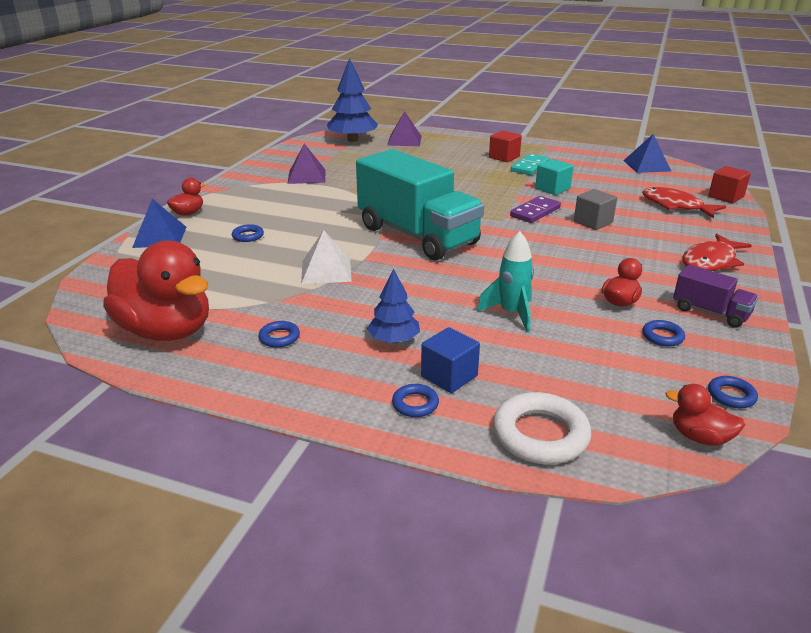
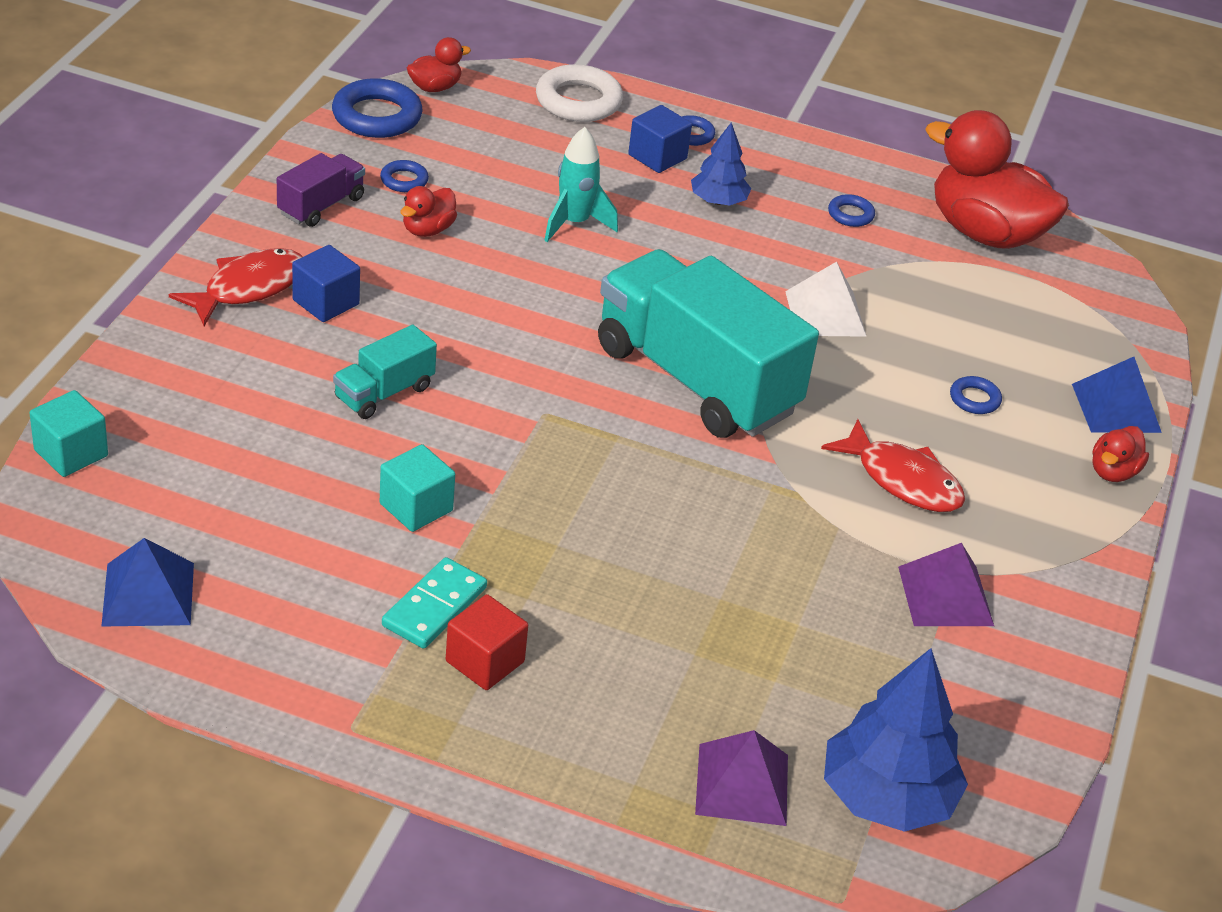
camera: 175 degrees right, 10 degrees up
purple domino [510,196,561,223] -> none
grey cube [574,189,617,230] -> turquoise truck [333,325,437,419]
red fish [642,187,726,218] -> red fish moved to [821,419,965,512]
red duck [665,384,745,446] -> red duck turned 60 degrees counterclockwise [407,37,471,92]
purple truck [673,265,758,328] -> purple truck turned 90 degrees clockwise [277,153,365,227]
red cube [708,166,751,203] -> turquoise cube [30,390,108,477]
blue ring [708,376,758,408] -> blue ring [332,78,423,138], size x1.94
none -> blue cube [292,245,360,322]

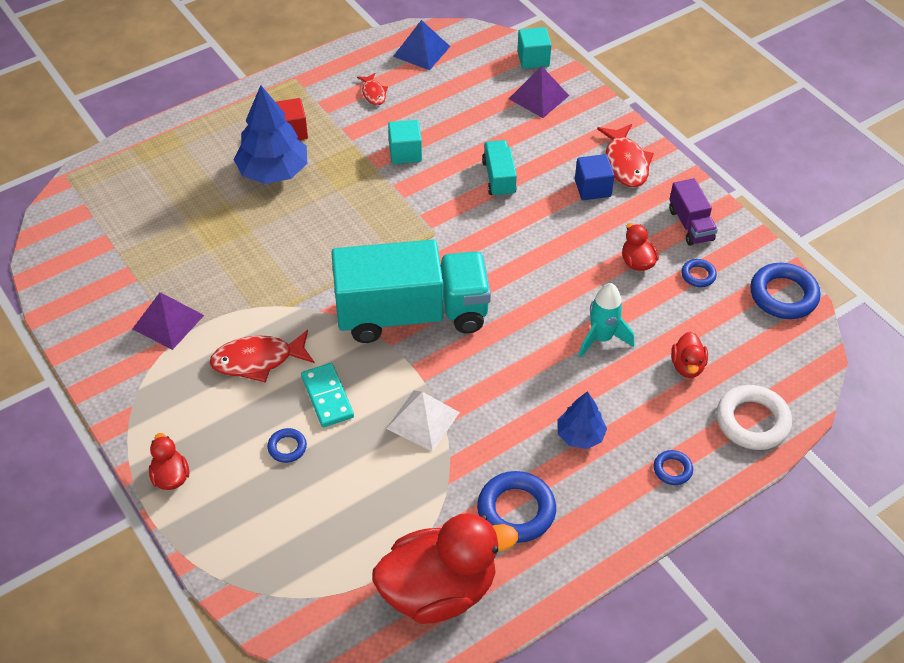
camera: 130 degrees right, 10 degrees up
turquoise domino [382,557,487,649] -> turquoise domino moved to [301,363,354,427]
red duck [407,37,471,92] -> red duck moved to [671,332,708,378]
blue cube [628,105,692,173] -> none
purple pyramid [695,730,788,826] -> purple pyramid moved to [509,66,569,118]
blue tree [824,648,968,832] -> blue tree moved to [234,85,307,184]
blue ring [828,194,875,227] -> blue ring [477,471,556,543], size x1.94
blue pyramid [1072,357,1162,433] -> none
none -> red fish [357,73,388,105]

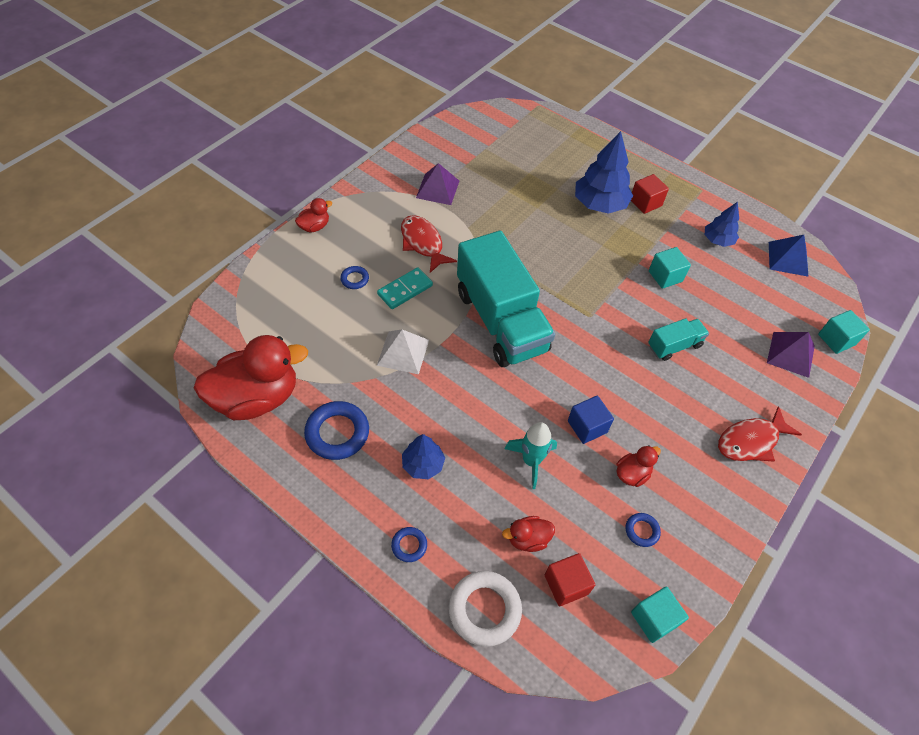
camera: 70 degrees right, 5 degrees up
red fish [357,73,388,105] -> blue tree [705,202,739,247]
red duck [372,513,518,624] -> red duck turned 75 degrees counterclockwise [194,335,308,420]
blue cube [575,154,615,200] -> blue cube moved to [568,396,614,444]
purple truck [669,178,718,246] -> none
blue ring [750,263,821,319] -> turquoise cube [631,586,689,643]
none -> red cube [545,553,595,606]

